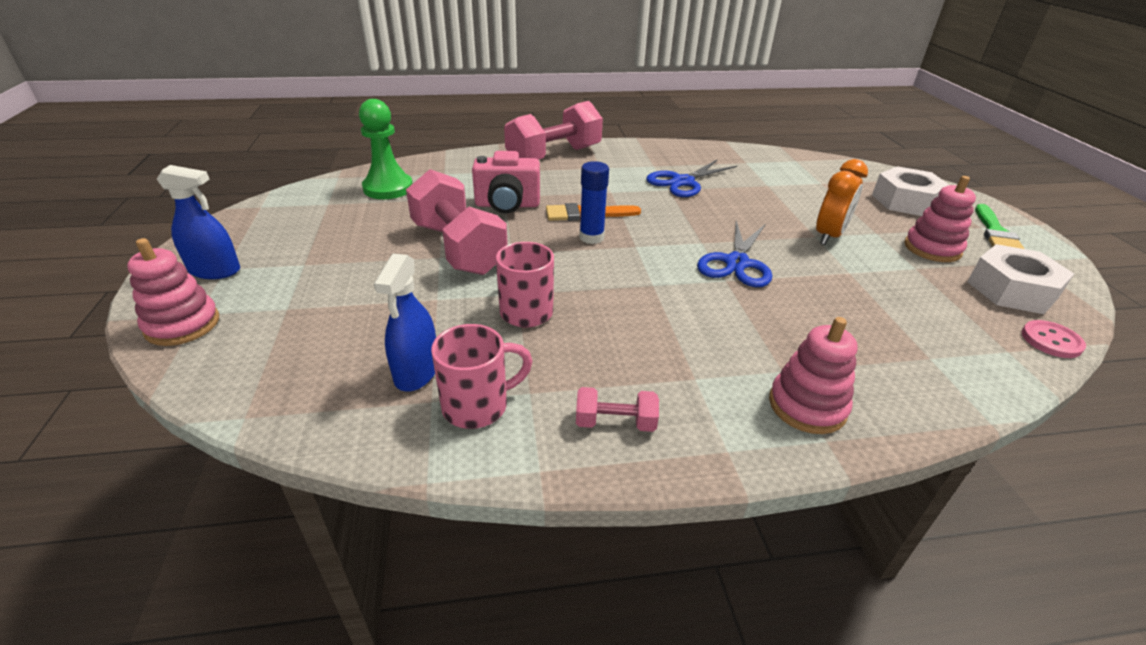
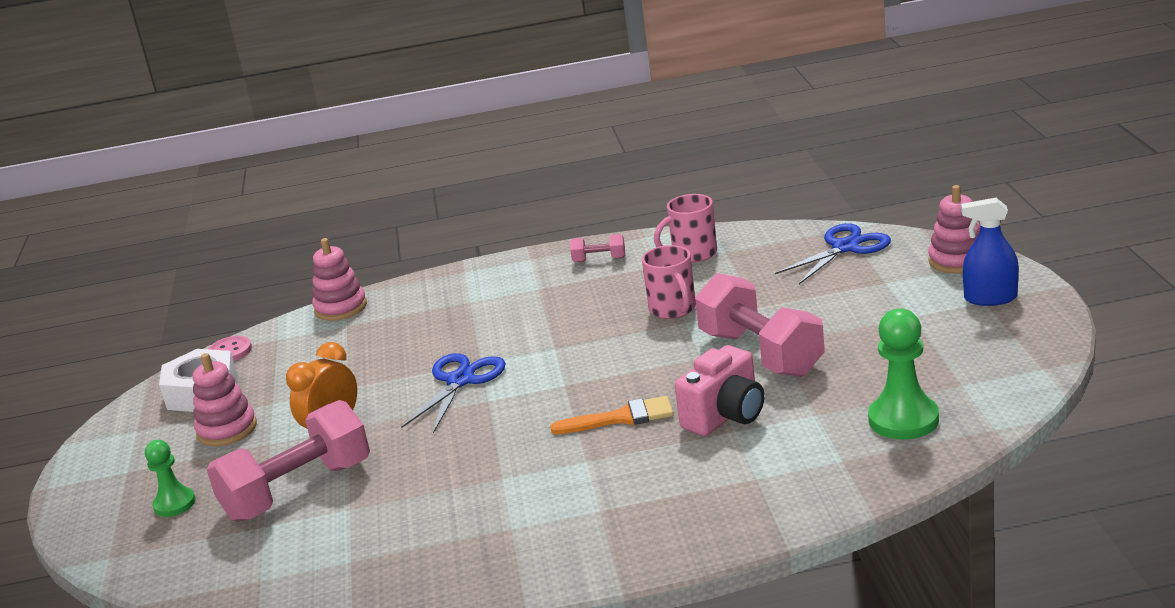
camera: 175 degrees left, 10 degrees down
blue spray bottle [374,253,436,391] -> none
pink camera [472,151,540,213] -> pink camera turned 135 degrees clockwise [675,345,764,436]
pink dumbbell [504,101,603,160] -> pink dumbbell moved to [207,400,370,522]
blue glue stick [579,161,609,244] -> none
blue scissors [646,159,737,197] -> blue scissors moved to [775,223,891,284]
pink stacking toy [769,317,858,434] -> pink stacking toy moved to [312,238,367,321]
white nut [872,166,949,216] -> green pawn [145,440,196,517]
green brush [975,204,1024,249] -> none

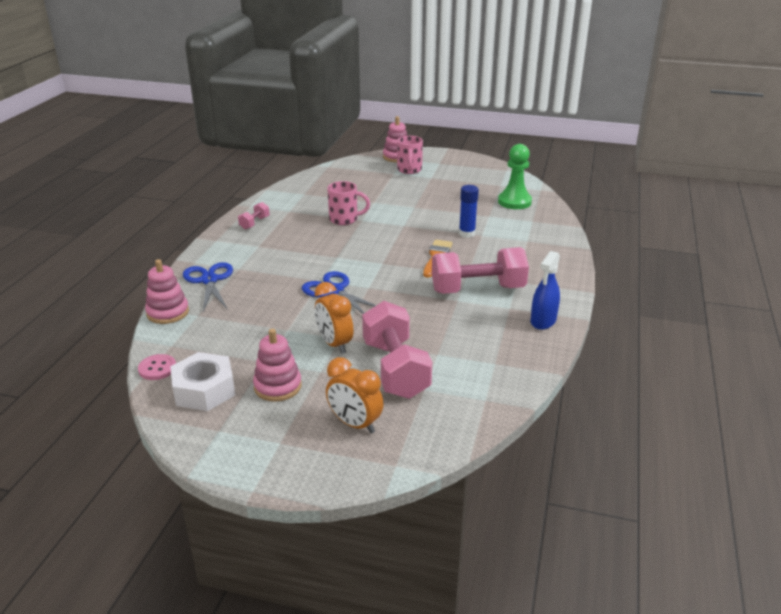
camera: 70 degrees left, 5 degrees up
green pawn [145,440,196,517] -> orange clock [326,357,384,434]
pink mug [654,194,717,263] -> pink mug moved to [397,136,423,174]
pink camera [675,345,764,436] -> blue glue stick [459,185,479,238]
pink dumbbell [695,273,825,377] -> pink dumbbell moved to [432,247,529,294]
blue scissors [775,223,891,284] -> blue scissors moved to [183,262,233,312]
blue spray bottle [961,198,1019,306] -> blue spray bottle moved to [531,251,560,330]

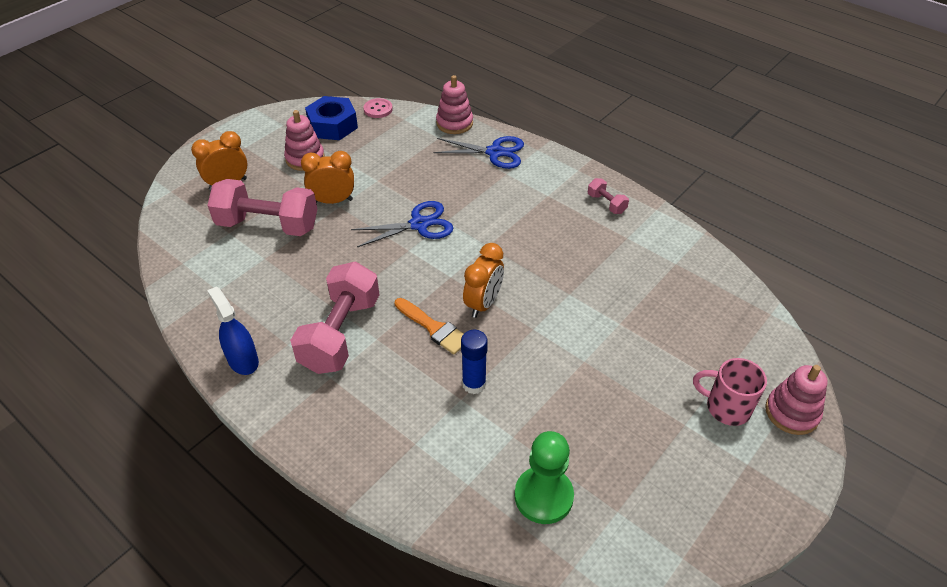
camera: 115 degrees right, 15 degrees up
white nut [170,352,235,411] -> blue nut [305,96,358,140]
pink mug [327,181,370,225] -> none
none -> orange clock [463,243,504,318]

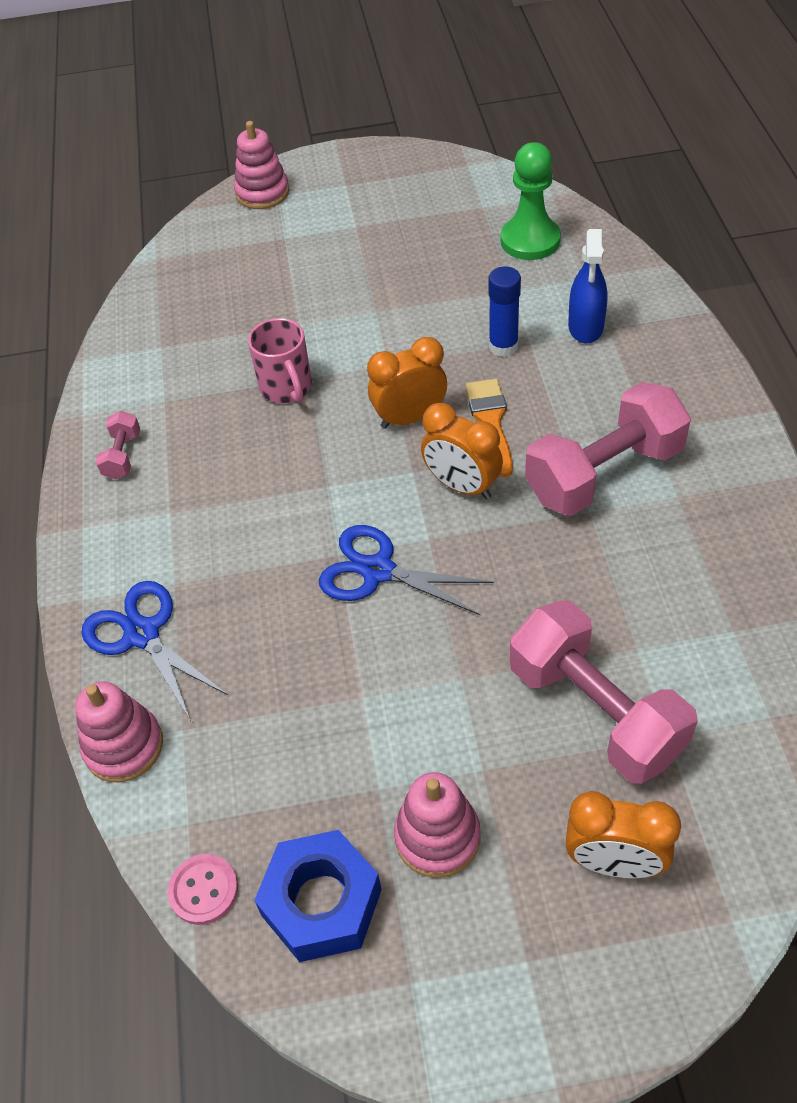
camera: 135 degrees left, 5 degrees up
blue spray bottle [207,286,259,375] -> blue spray bottle moved to [568,229,608,344]
orange clock [301,151,354,204] -> orange clock moved to [421,403,503,499]
pink mug [693,358,767,426] -> pink mug moved to [248,318,312,403]

